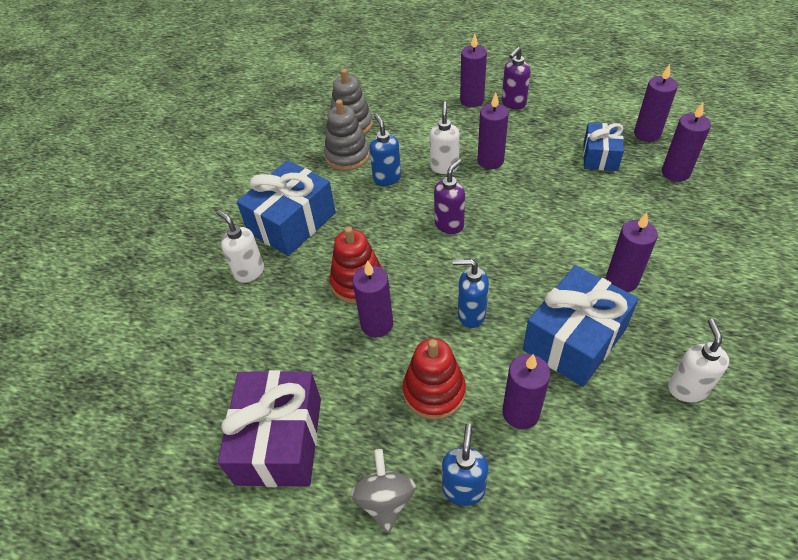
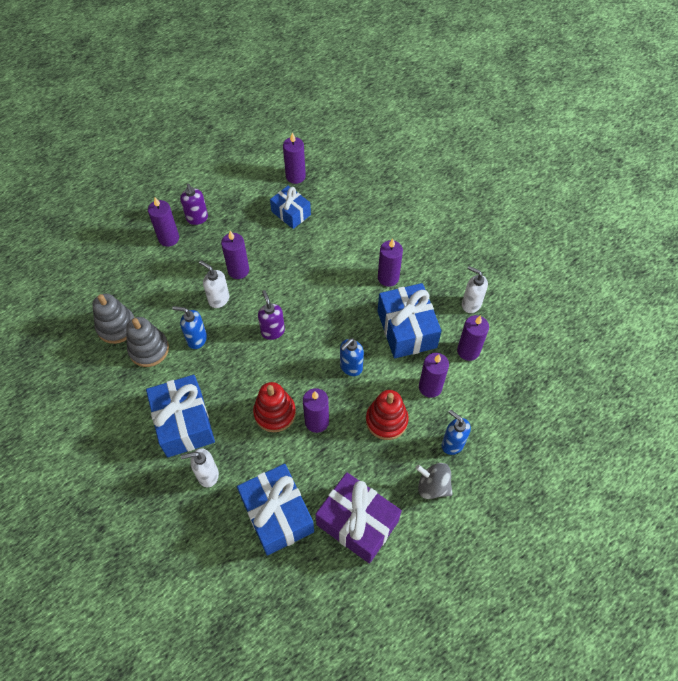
camera: 60 degrees left, 10 degrees up
purple candle [662,103,711,182] -> purple candle moved to [457,315,489,361]
none -> blue gift [237,464,314,556]

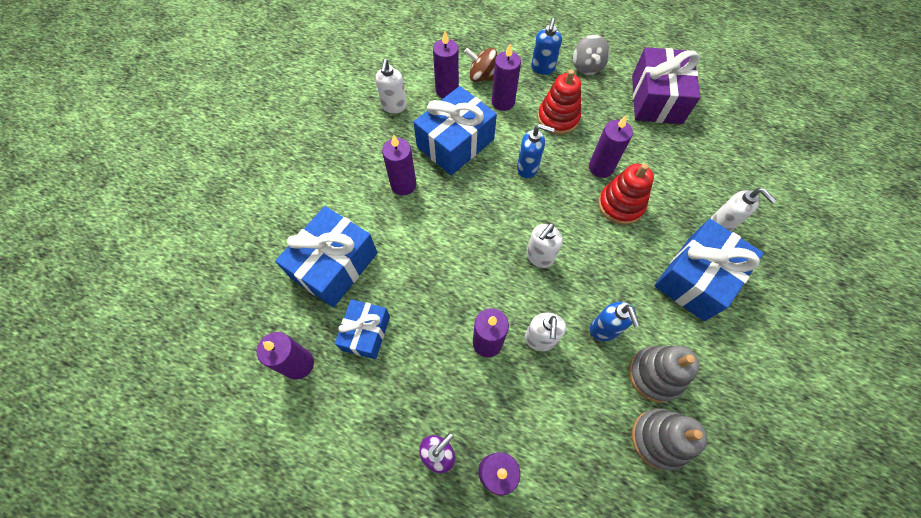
camera: 120 degrees left, 5 degrees up
blue gift [237,464,314,556] -> blue gift moved to [275,206,378,307]
purple soap dispenser [258,290,285,340] -> white soap dispenser [526,223,563,268]
none -> brown spinning top [464,48,497,82]

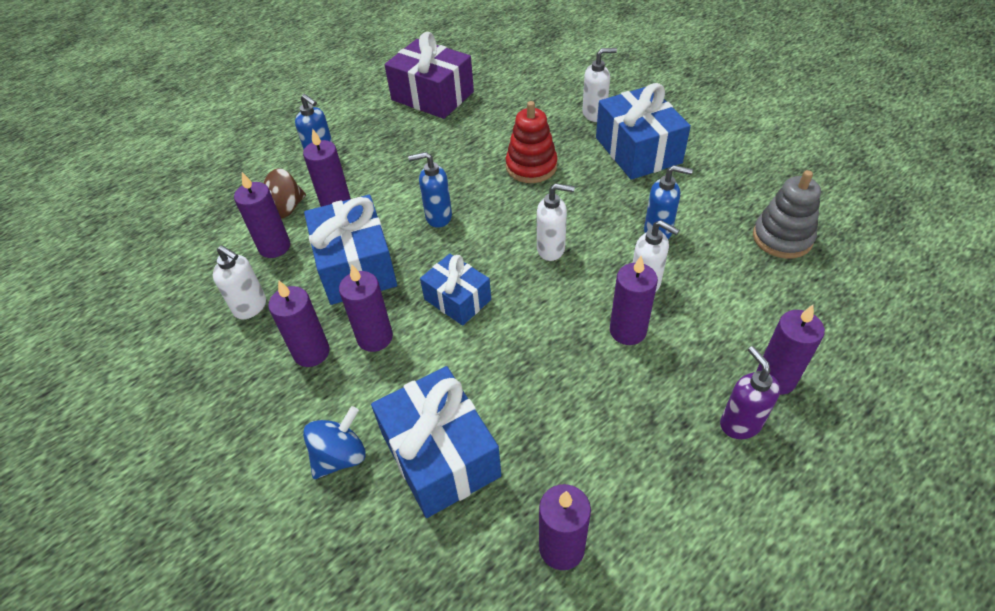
camera: 60 degrees left, 15 degrees down
blue gift [335,299,390,359] -> blue gift moved to [420,254,491,325]
blue soap dispenser [517,124,555,178] -> blue soap dispenser turned 135 degrees counterclockwise [408,152,452,228]
white soap dispenser [526,223,563,268] -> white soap dispenser turned 60 degrees counterclockwise [537,183,575,261]
red stacking toy [538,70,581,135] -> none
grey spinning top [573,35,610,75] -> none
purple candle [589,116,633,178] -> purple candle moved to [268,281,330,367]
grey stacking toy [629,346,700,402] -> none
none -> blue spinning top [303,406,366,479]

